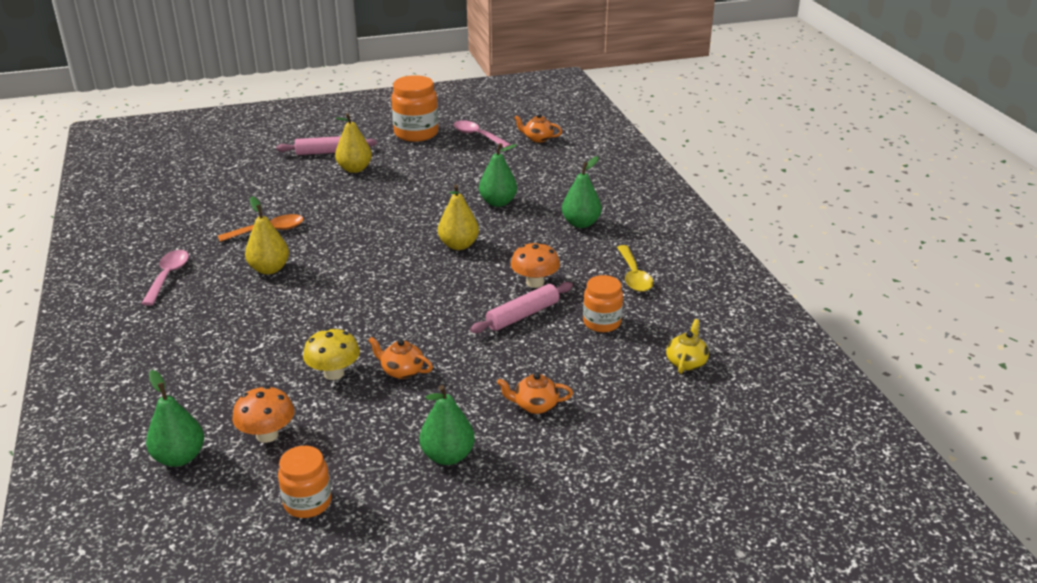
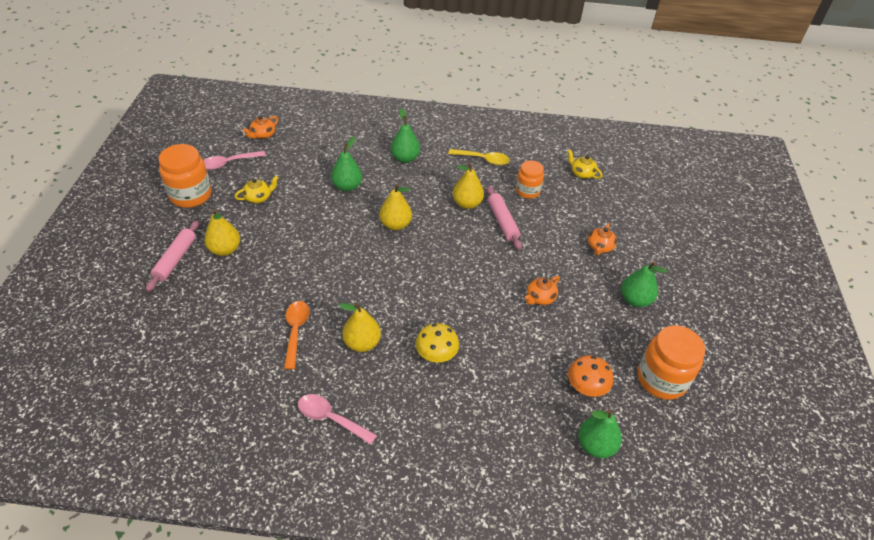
camera: 70 degrees left, 15 degrees up
orange jar [278,446,332,518] -> orange jar [638,325,705,400], size x1.59
yellow mushroom [303,328,360,380] -> yellow mushroom moved to [415,323,459,363]
orange mushroom [511,242,560,288] -> yellow pear [453,163,484,209]
none -> yellow teapot [234,176,279,203]

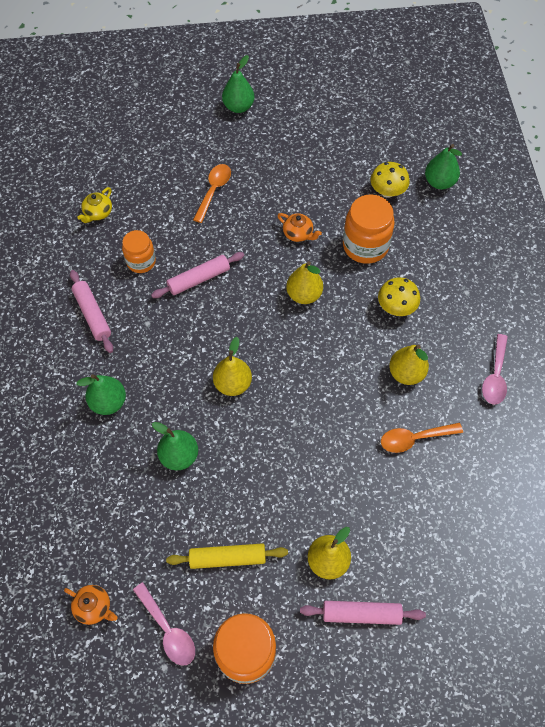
camera: 100 degrees left, 15 degrees up
yellow teapot [234,176,279,203] -> yellow rolling pin [166,543,288,569]
yellow spoon [448,149,510,165] -> pink rolling pin [70,270,113,353]
yellow pear [453,163,484,209] -> yellow pear moved to [286,261,323,304]
orange mushroom [568,355,613,397] -> yellow mushroom [370,162,410,198]
orange teapot [588,223,617,255] -> orange spoon [193,164,231,223]
green pear [621,261,667,307] -> green pear moved to [222,55,255,113]
orange jar [638,325,705,400] -> orange jar moved to [343,194,395,264]

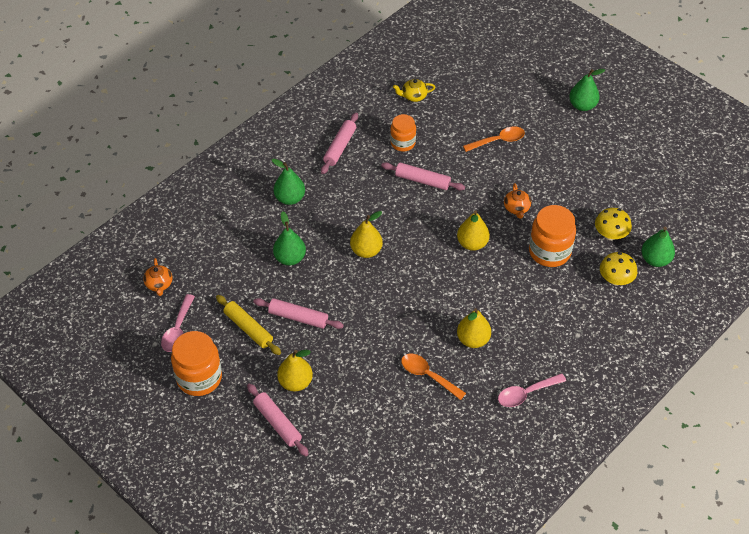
camera: 50 degrees right, 10 degrees down
yellow mushroom [378,277,420,316] -> yellow mushroom moved to [600,252,637,285]
none -> pink rolling pin [253,298,344,329]

